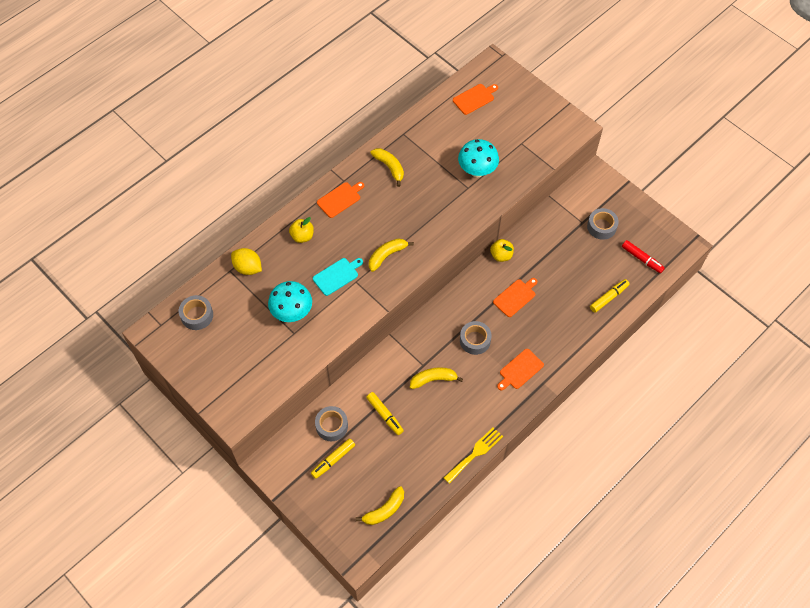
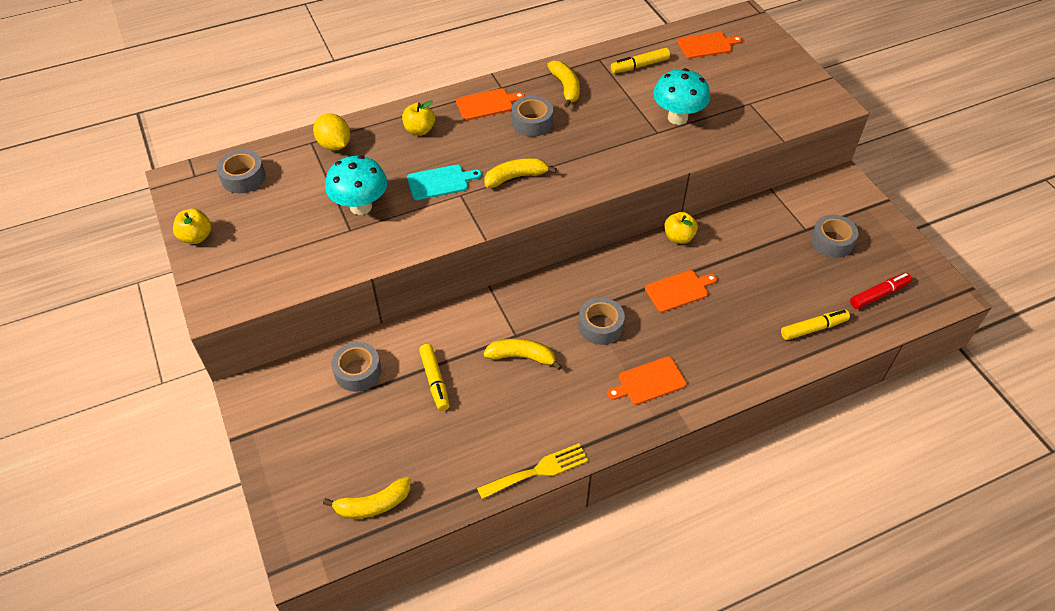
camera: 20 degrees right, 10 degrees down
yellow marker [311,438,355,479] -> yellow marker moved to [611,48,670,73]
red marker [622,240,665,273] -> red marker turned 90 degrees counterclockwise [850,273,912,309]
none -> yellow apple [173,209,211,244]
none -> grey tape [512,96,553,137]

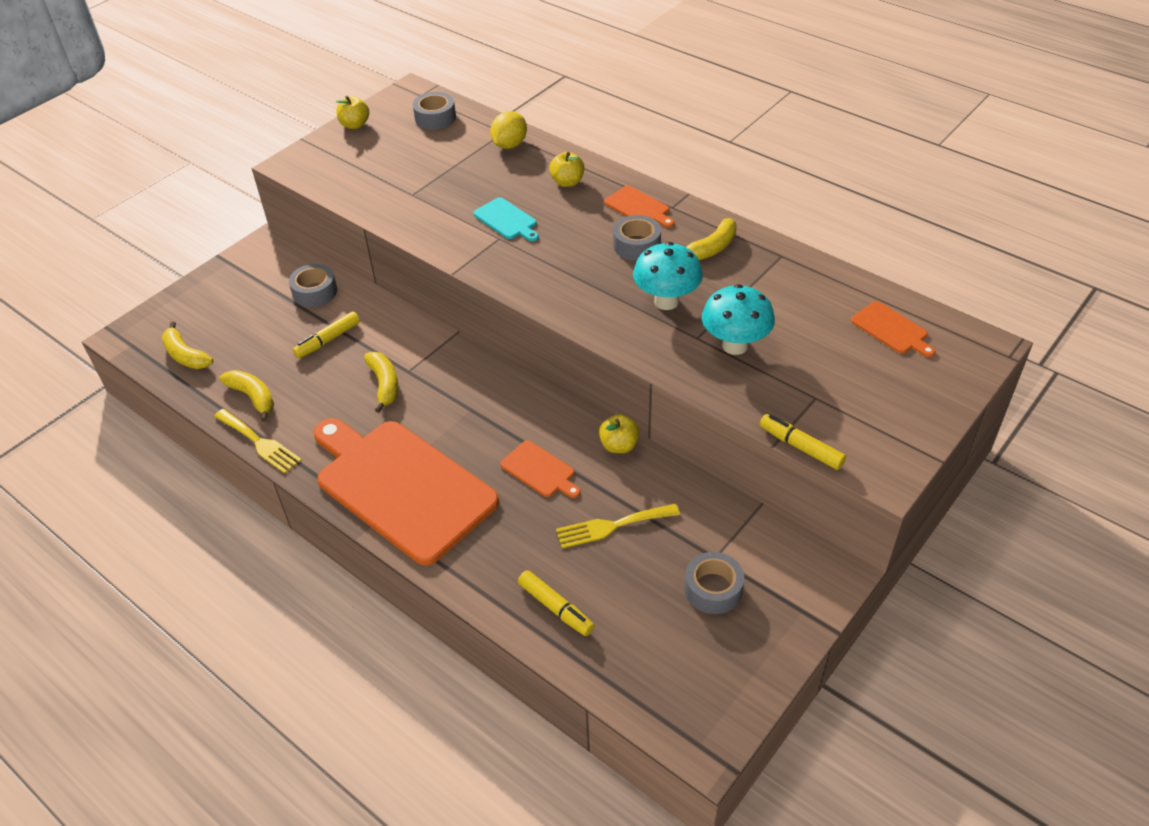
camera: 65 degrees right, 5 degrees down
turquoise mushroom [325,155,388,215] -> turquoise mushroom moved to [633,242,703,310]
yellow banana [484,158,557,188] -> yellow banana moved to [219,370,274,422]
grey tape [578,297,625,345] -> none
orange cutting board [607,357,686,405] -> orange cutting board [314,418,499,565], size x2.45
yellow marker [611,48,670,73] -> yellow marker moved to [760,414,846,470]
red marker [850,273,912,309] -> none
none -> yellow fork [556,504,680,549]

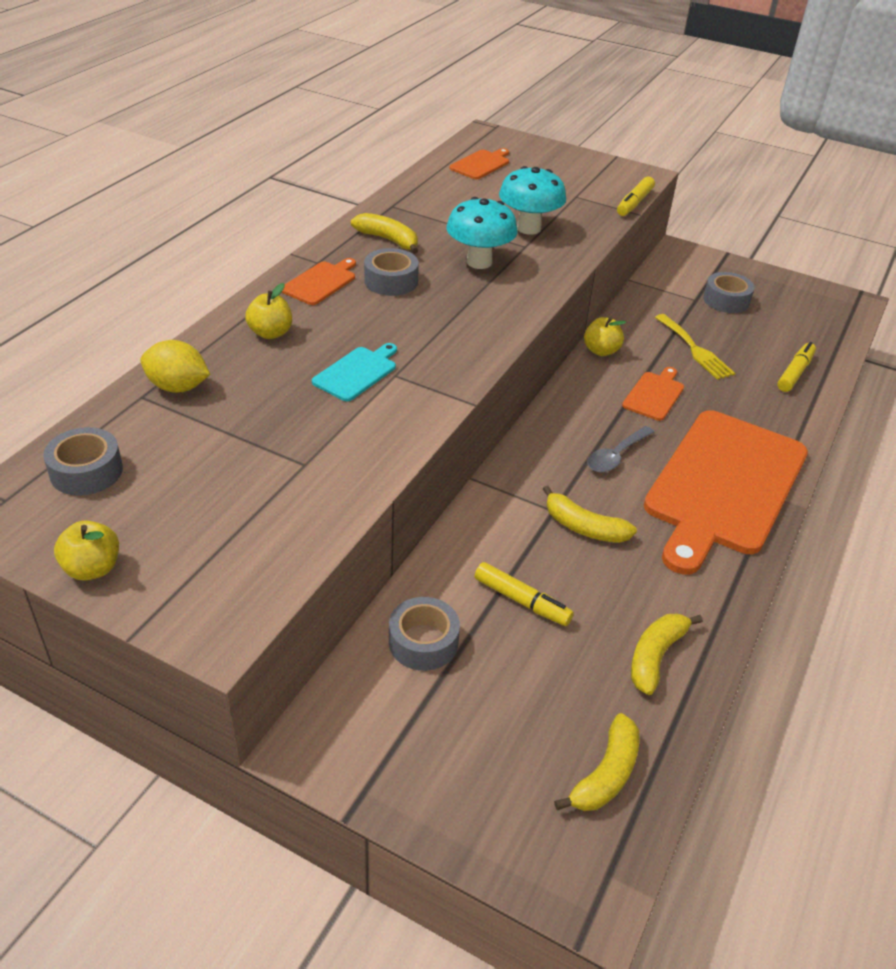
camera: 105 degrees left, 5 degrees down
yellow fork [214,409,302,474] -> none
yellow banana [364,352,398,413] -> yellow banana turned 120 degrees counterclockwise [543,486,637,543]
none -> grey spoon [587,426,654,472]

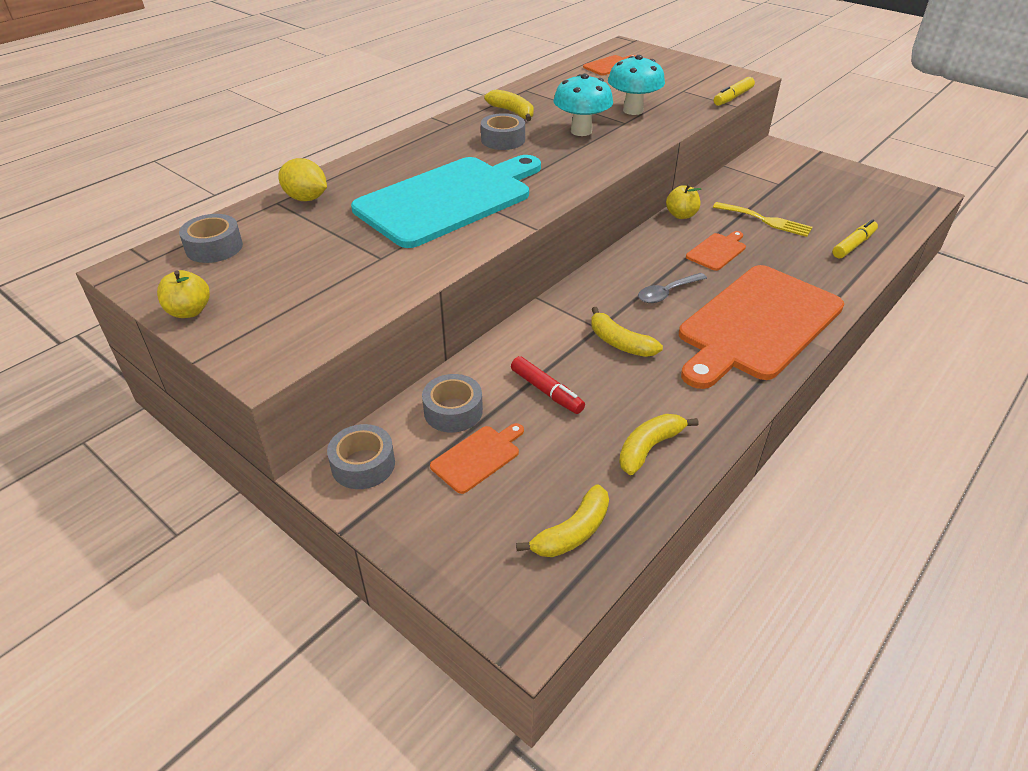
camera: 15 degrees right, 0 degrees up
yellow apple [245,283,292,339] -> none
orange cutting board [282,258,356,305] -> orange cutting board moved to [430,423,524,494]
turquoise cutting board [312,343,397,401] -> turquoise cutting board [351,155,541,248], size x2.45
yellow marker [474,562,574,626] -> red marker [511,356,585,414]
yellow fork [655,314,735,380] -> yellow fork turned 45 degrees counterclockwise [713,202,812,237]
grey tape [703,272,755,313] -> grey tape moved to [327,424,395,489]

